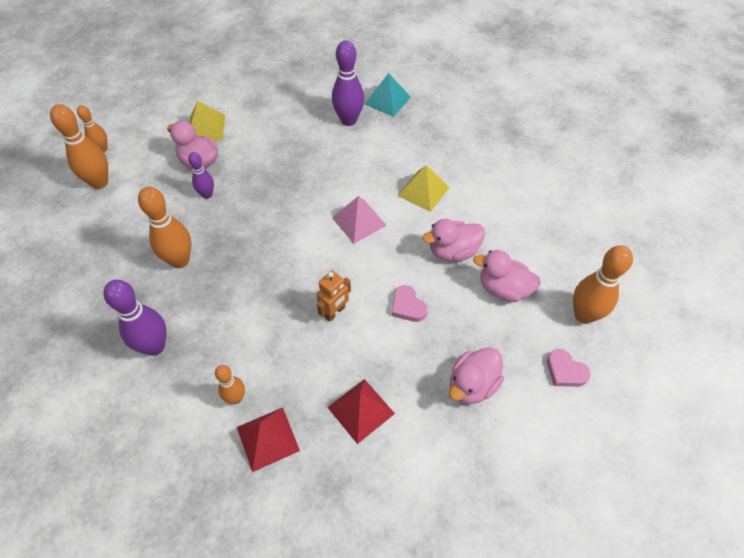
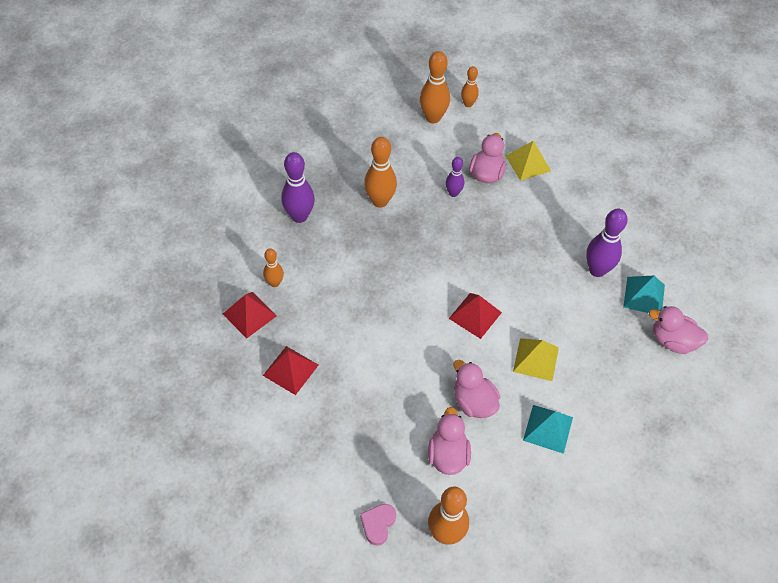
camera: 70 degrees right, 0 degrees up
orange robot [317,270,351,322] -> none
pink pyramid [332,196,387,244] -> red pyramid [449,293,502,339]
pink heart [392,285,427,322] -> none
pink duck [449,347,504,404] -> pink duck moved to [649,306,708,354]
none -> turquoise pyramid [523,405,573,454]

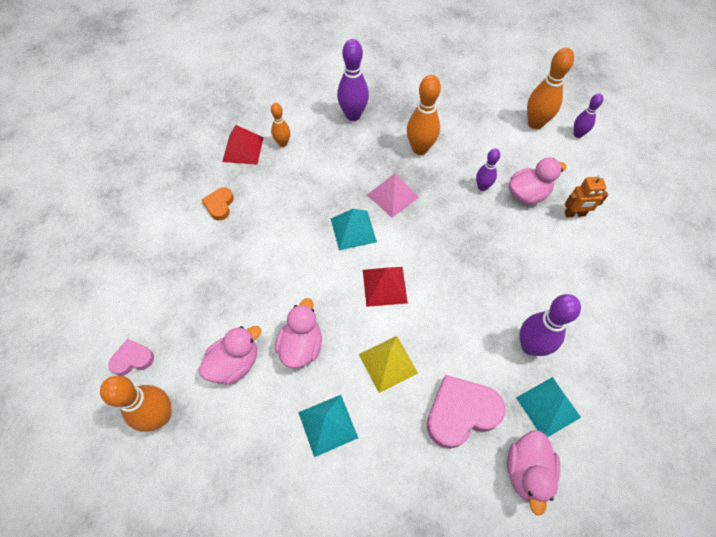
camera: 50 degrees right, 5 degrees up
red pyramid [263,346,318,395] -> orange heart [202,187,234,220]
orange bowling pin [461,66,479,107] -> purple bowling pin [574,93,603,138]
yellow pyramid [506,141,551,181] -> orange robot [565,174,608,217]
pink duck [649,306,708,354] -> pink duck turned 150 degrees counterclockwise [507,430,560,515]
none -> turquoise pyramid [331,209,377,250]
none -> pink pyramid [367,173,419,218]
none -> pink heart [427,375,505,449]

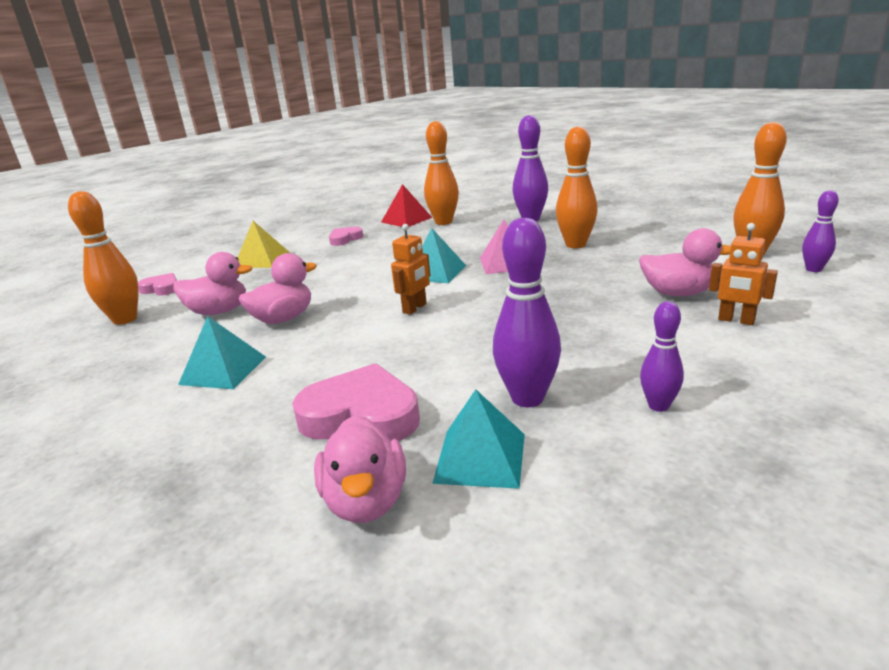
camera: 40 degrees right, 35 degrees down
orange heart [202,187,234,220] -> pink heart [329,227,363,246]
orange bowling pin [271,103,290,147] -> orange bowling pin [424,121,459,225], size x1.71
yellow pyramid [359,336,418,393] -> yellow pyramid moved to [238,221,290,268]
red pyramid [363,267,408,307] -> orange robot [391,224,430,315]
purple bowling pin [476,148,500,191] -> purple bowling pin moved to [640,301,684,412]
pink duck [507,430,560,515] -> pink duck turned 60 degrees counterclockwise [314,415,406,523]

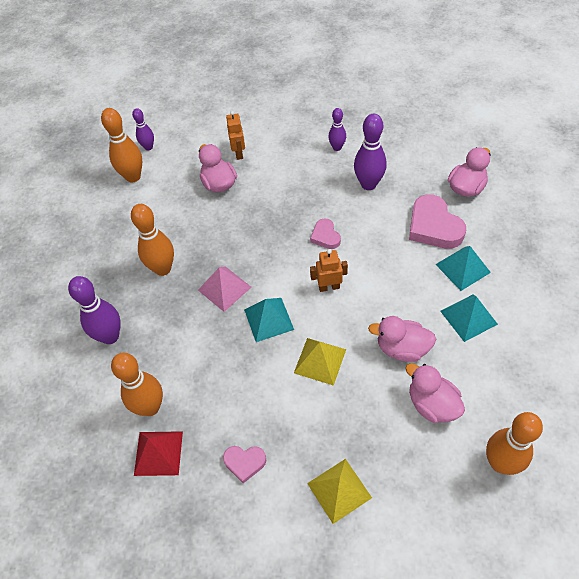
camera: 130 degrees left, 30 degrees up
pink heart [138,273,177,295] -> pink heart moved to [310,218,341,249]
turquoise pyramid [432,389,525,489] -> turquoise pyramid moved to [435,246,491,291]
none -> yellow pyramid [294,338,346,386]

